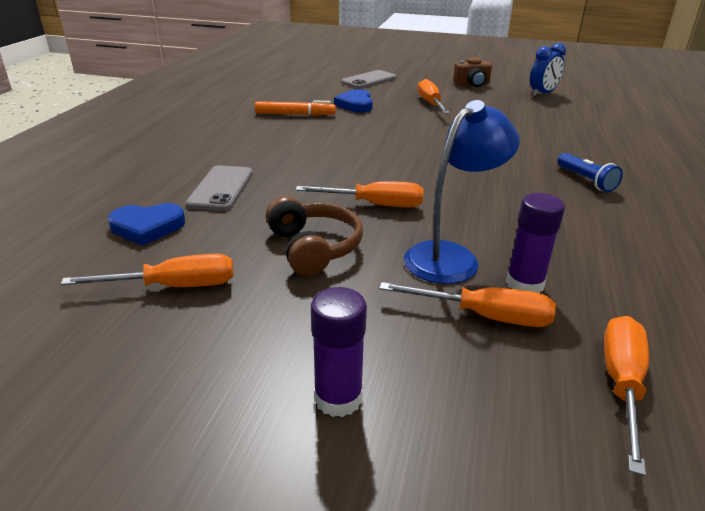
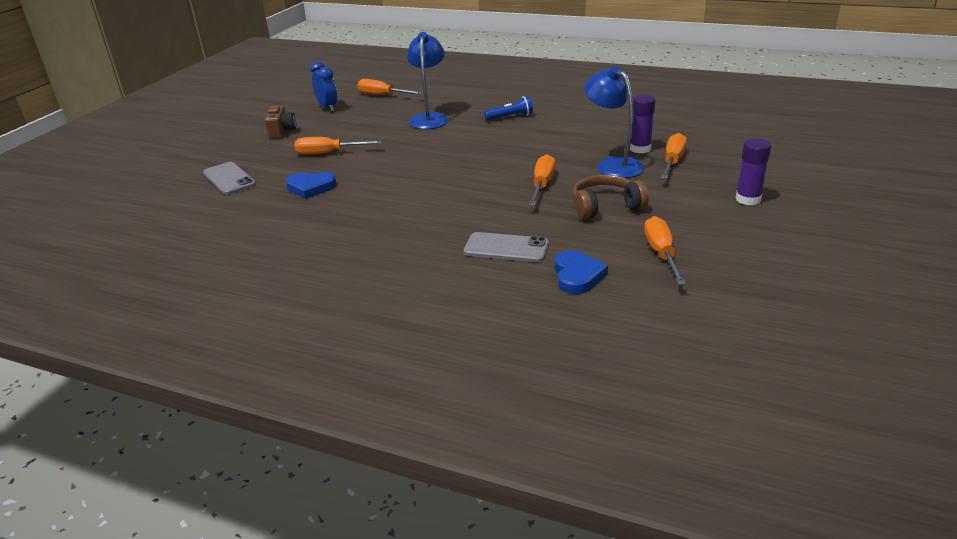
camera: 80 degrees left, 0 degrees up
orange marker [255,100,336,116] -> none
orange screwdriver [604,316,649,476] -> orange screwdriver moved to [357,79,423,95]
none -> blue lamp [407,32,449,129]

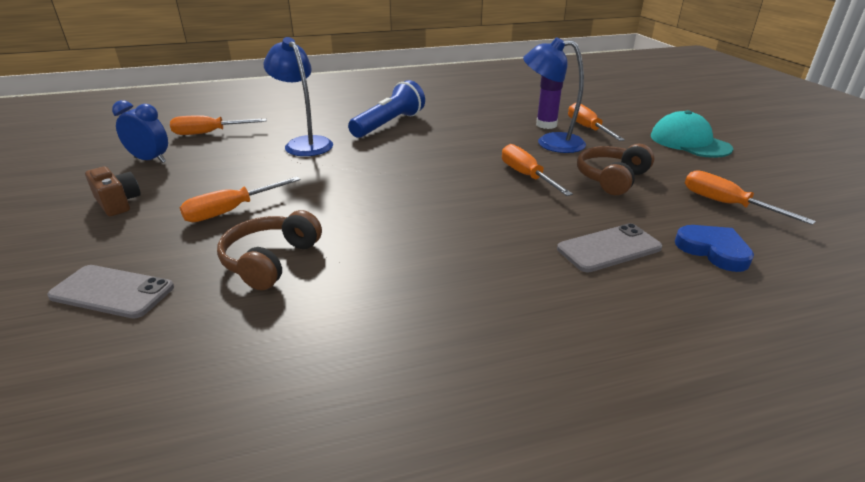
camera: 40 degrees left, 0 degrees up
blue heart [286,172,337,199] -> brown headphones [217,210,322,290]
blue flashlight [484,96,533,120] -> blue flashlight [348,80,425,138], size x1.73
purple glue stick [736,138,771,205] -> turquoise cap [651,110,733,158]

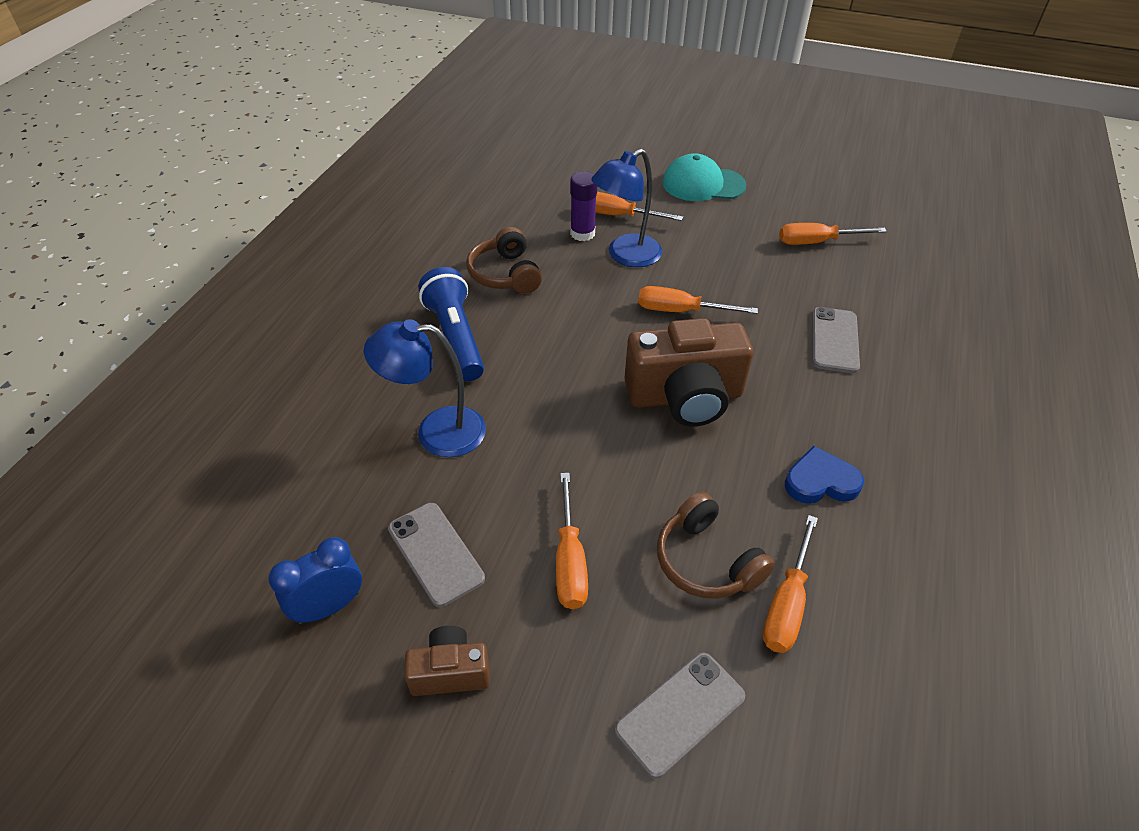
camera: 55 degrees left, 15 degrees up
orange screwdriver [170,115,267,135] -> orange screwdriver moved to [763,515,818,653]
brown headphones [577,144,654,195] -> brown headphones moved to [466,227,542,294]
blue heart [675,225,754,272] -> blue heart moved to [785,446,864,504]
none -> grey phone [388,503,485,607]
none -> brown camera [624,318,753,427]

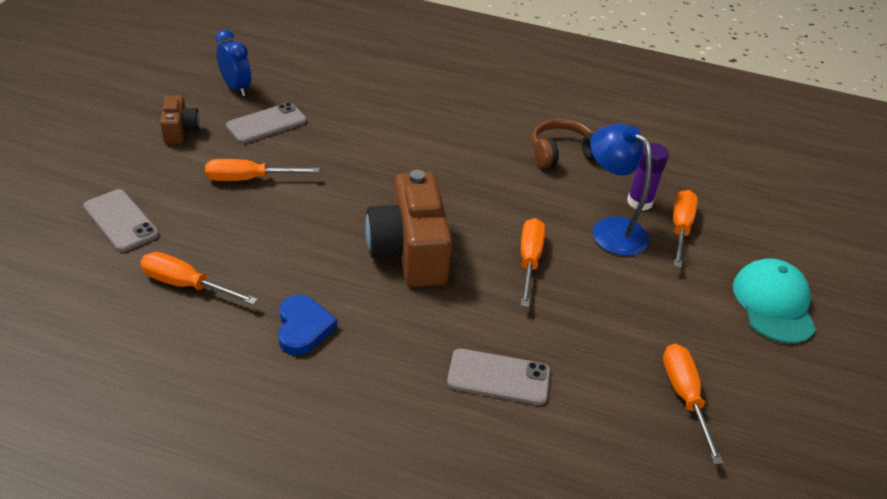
camera: 85 degrees right, 5 degrees down
blue lamp [364,319,486,457] -> none
blue flashlight [418,267,484,381] -> none
brown headphones [657,492,775,599] -> none

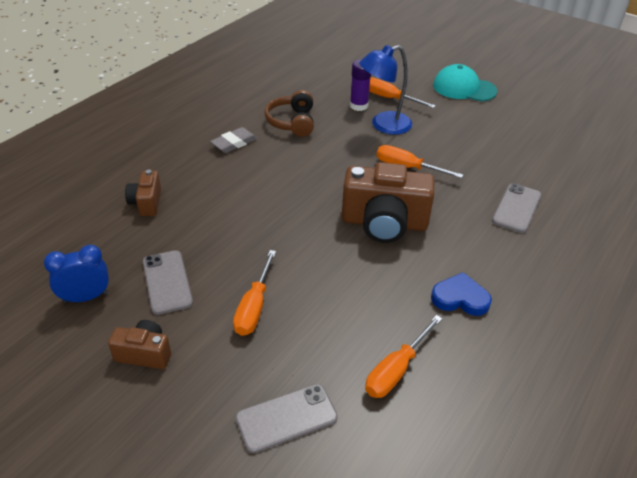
camera: 70 degrees left, 0 degrees up
orange screwdriver [663,344,723,465] -> none
none -> brown camera [125,170,161,216]
none -> grey eraser [210,127,258,153]

